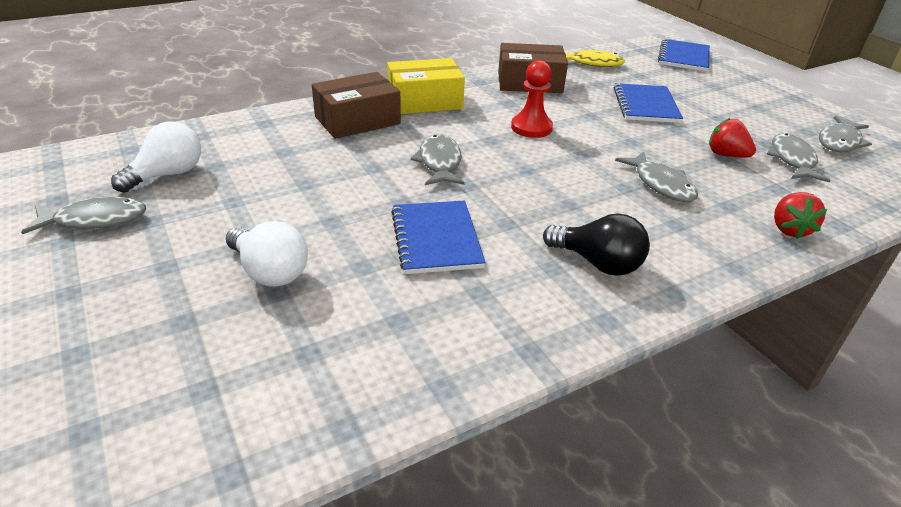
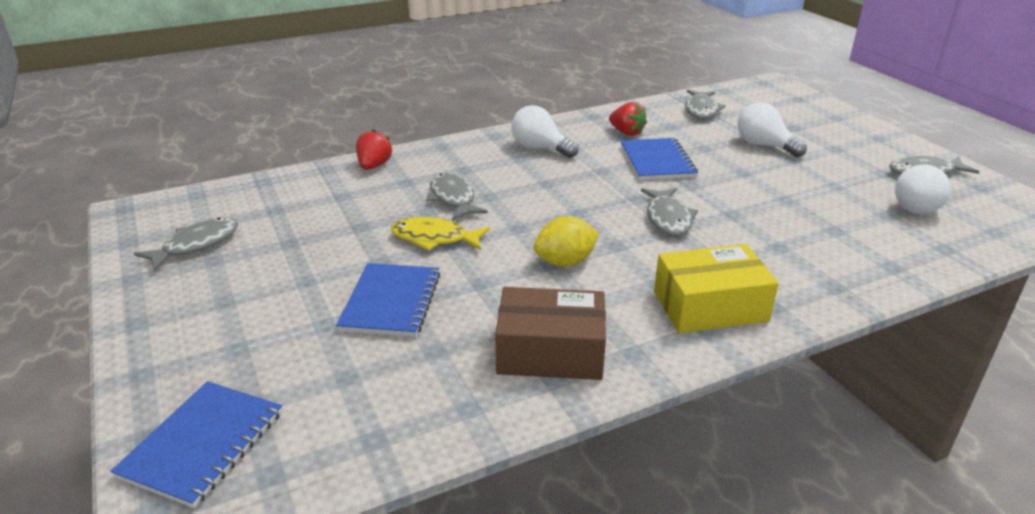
camera: 175 degrees left, 5 degrees down
brown box [312,72,401,139] -> none
red pawn [511,60,553,138] -> yellow lemon [533,216,599,267]
black light bulb [543,213,650,276] -> white light bulb [511,105,579,158]
yellow fish [565,50,625,67] -> yellow fish moved to [391,217,490,251]
red strawberry [709,118,756,157] -> red strawberry moved to [609,102,647,136]
grey fish [767,133,831,182] -> grey fish moved to [685,90,726,119]

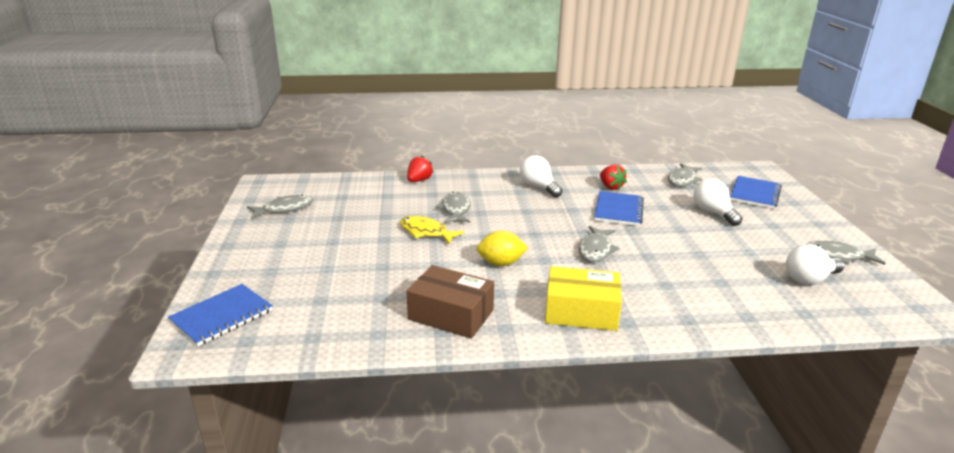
camera: 20 degrees right, 5 degrees down
blue notebook [336,263,440,337] -> blue notebook moved to [730,176,782,209]

